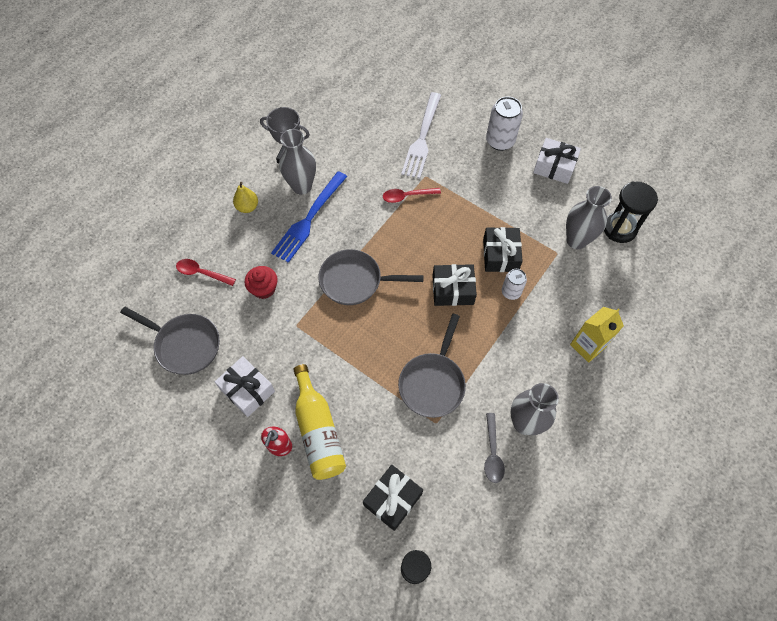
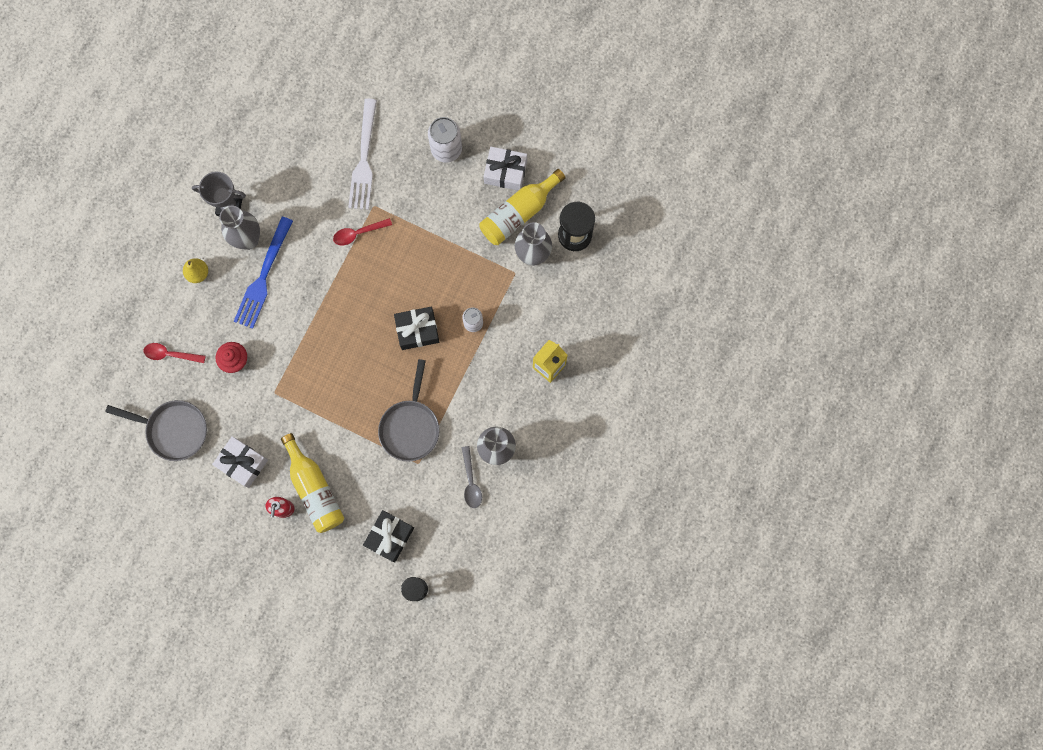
camera: 10 degrees left, 15 degrees up
grey pan [318,249,424,305] -> none
black gift [483,227,523,272] -> none
none -> yellow bottle [479,169,566,245]

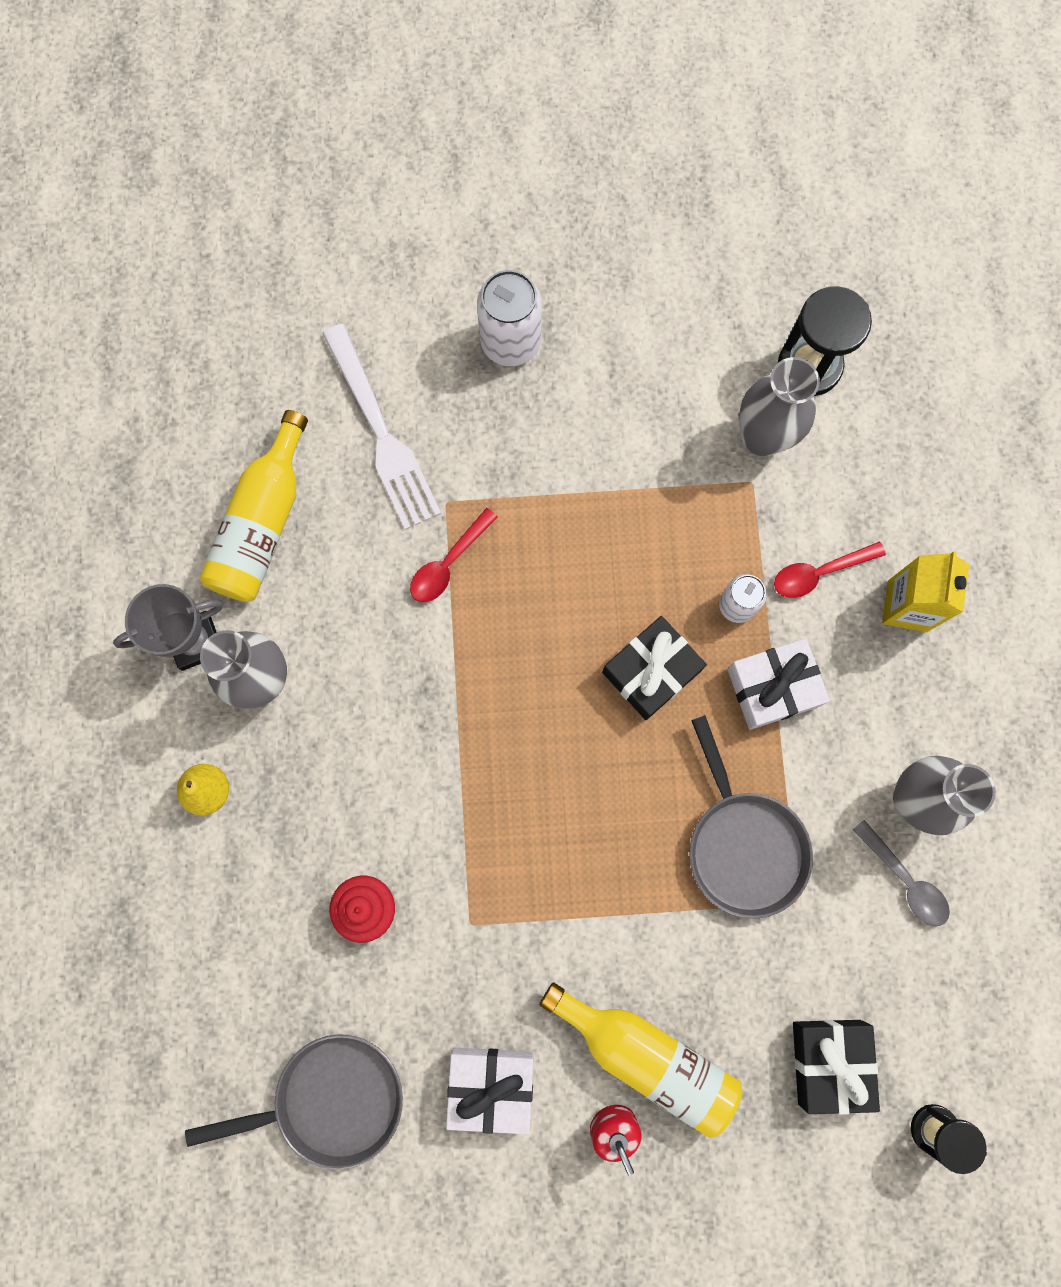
camera: 30 degrees left, 0 degrees up
red spoon [144,343,206,363] -> red spoon moved to [774,542,886,598]
blue fork [234,217,293,329] -> none
yellow bottle [479,169,566,245] -> yellow bottle moved to [199,410,308,602]
white gift [484,147,527,191] -> white gift moved to [727,638,830,730]

